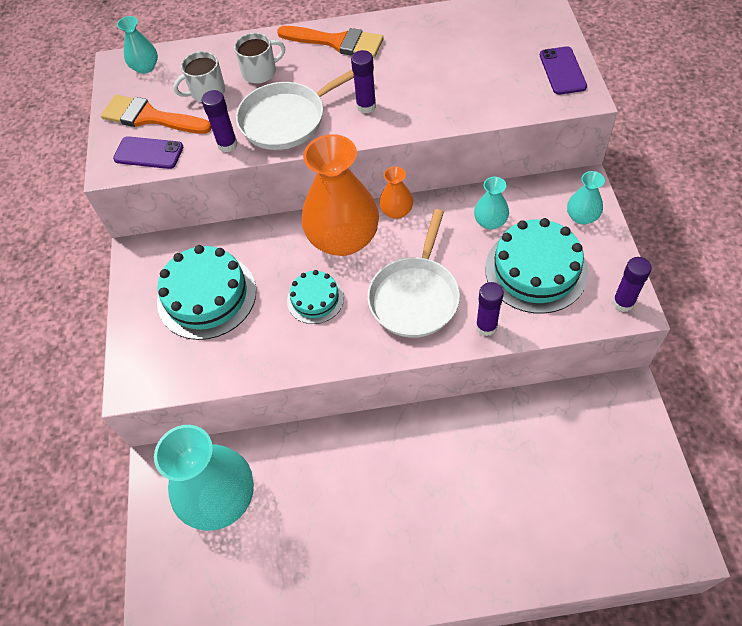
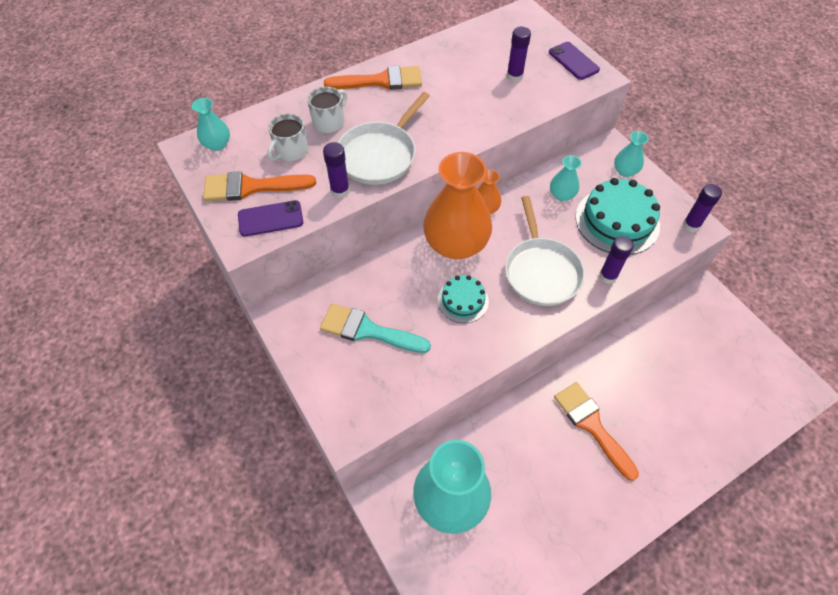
camera: 30 degrees left, 0 degrees up
turquoise cake [157,245,256,340] -> turquoise brush [320,304,431,353]
purple glue stick [351,50,376,114] -> purple glue stick moved to [507,27,531,82]
none -> orange brush [554,382,639,481]

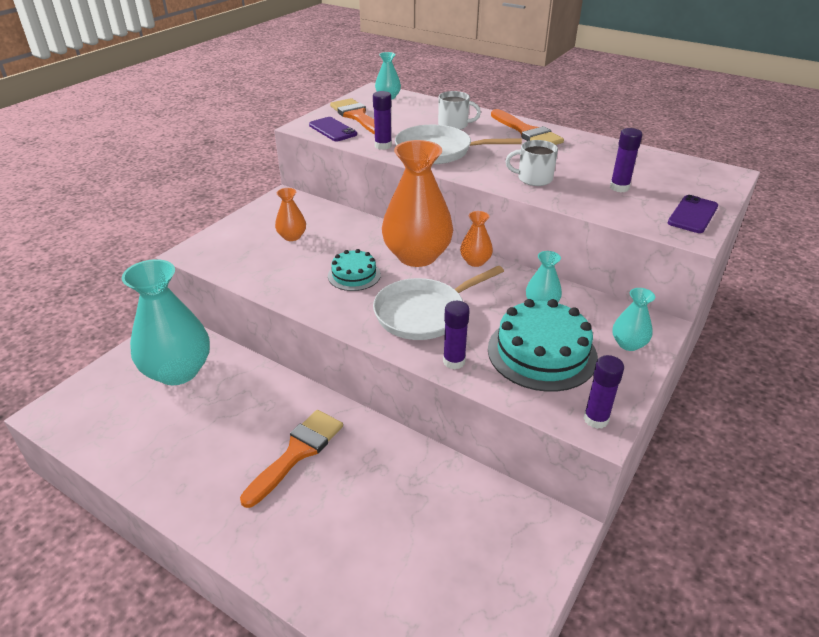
camera: 65 degrees right, 20 degrees down
white mug [267,113,308,161] -> white mug moved to [505,140,558,186]
turquoise brush [320,304,431,353] -> orange vase [275,188,306,241]

